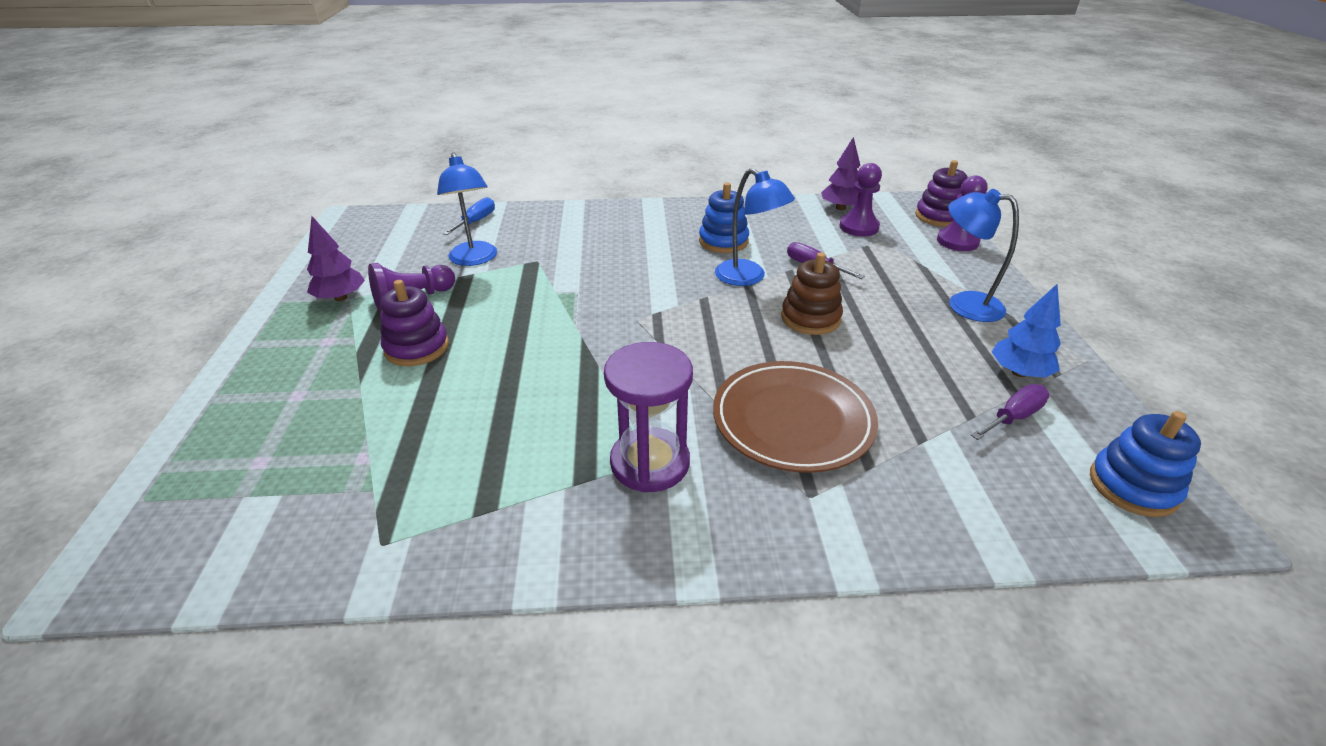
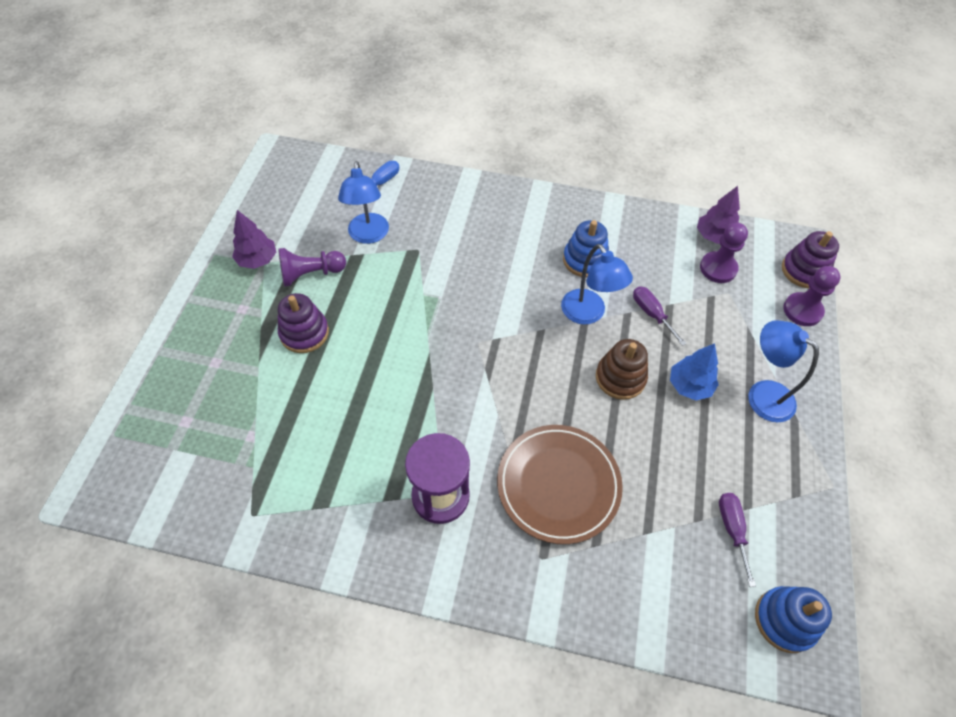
camera: 15 degrees right, 20 degrees up
purple screwdriver [971,384,1050,440] -> purple screwdriver turned 75 degrees counterclockwise [719,493,756,587]
blue tree [992,284,1061,378] -> blue tree moved to [670,343,719,401]

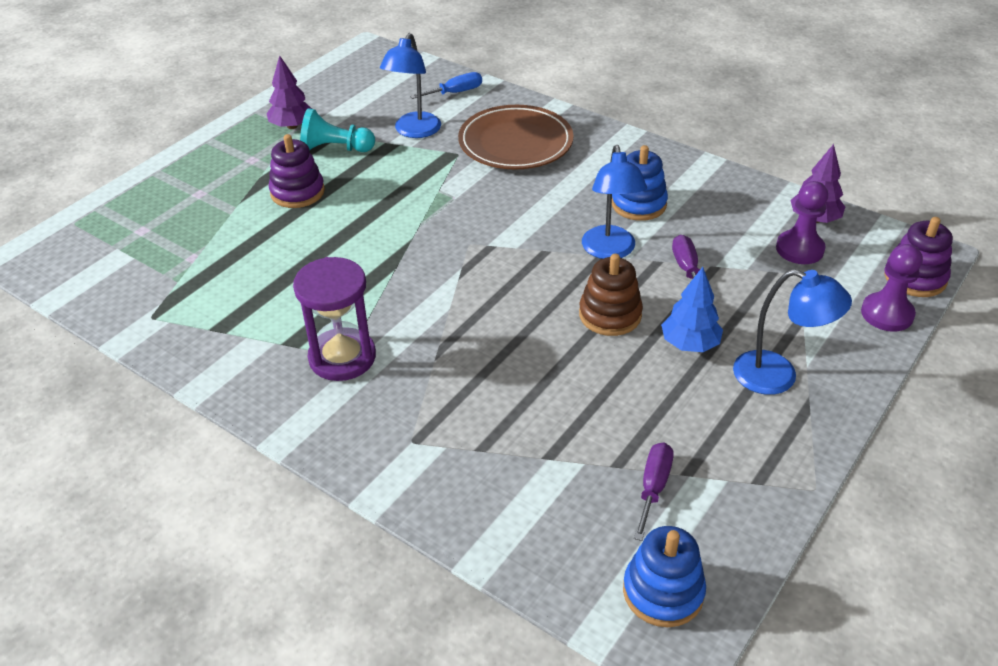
camera: 25 degrees right, 15 degrees down
purple pawn [278,248,346,287] -> turquoise pawn [300,108,375,152]
brown plate [497,425,623,544] -> brown plate moved to [458,105,573,169]
blue lamp [748,320,819,422] -> blue lamp turned 135 degrees clockwise [733,269,852,395]

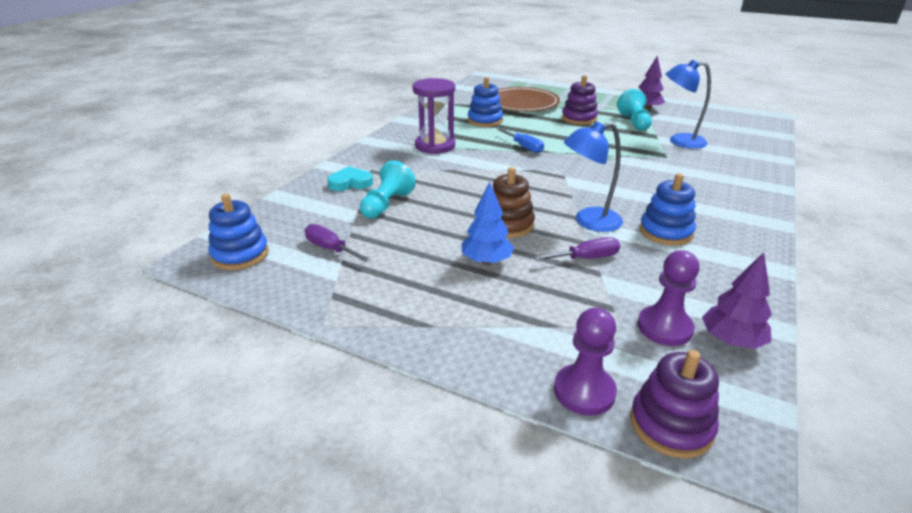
camera: 80 degrees right, 10 degrees down
blue screwdriver [410,72,482,99] -> blue screwdriver moved to [498,128,544,153]
brown plate [458,105,573,169] -> brown plate moved to [498,87,560,112]
purple screwdriver [634,442,674,541] -> purple screwdriver turned 150 degrees counterclockwise [305,224,370,262]
blue lamp [733,269,852,395] -> none
none -> turquoise heart [327,166,373,191]
none -> turquoise pawn [360,160,416,219]
none -> blue stacking toy [468,77,503,127]

